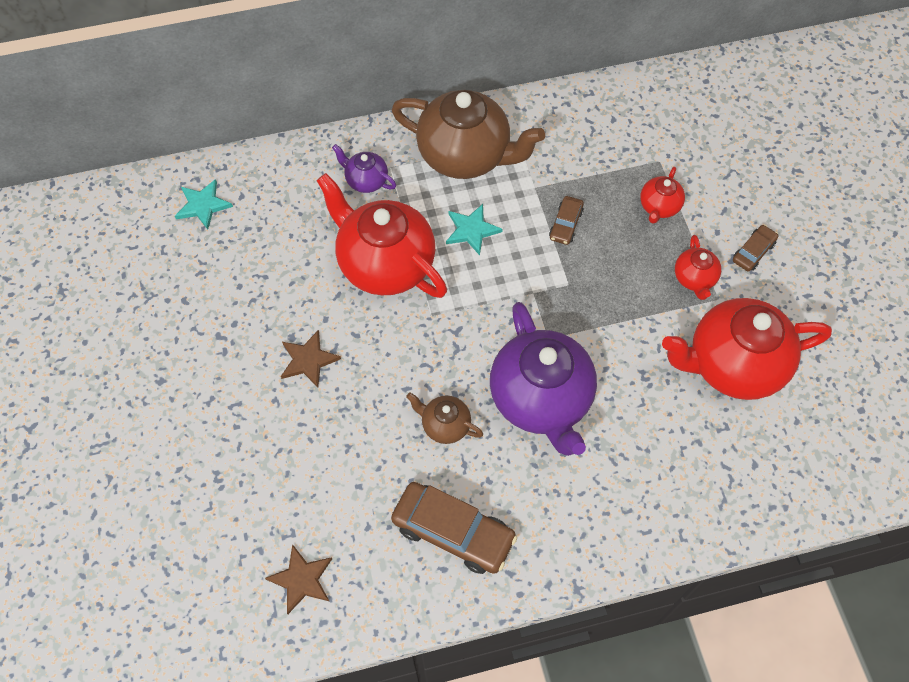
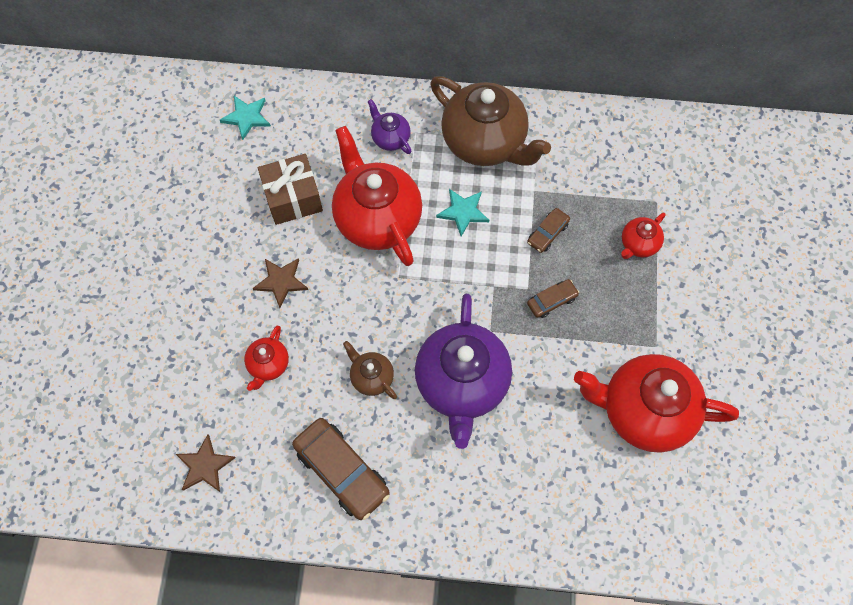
camera: 20 degrees right, 5 degrees up
red teapot [675,235,721,300] -> red teapot moved to [244,326,289,391]
brown car [733,225,778,272] -> brown car moved to [527,279,579,318]
none -> brown gift [258,154,323,225]

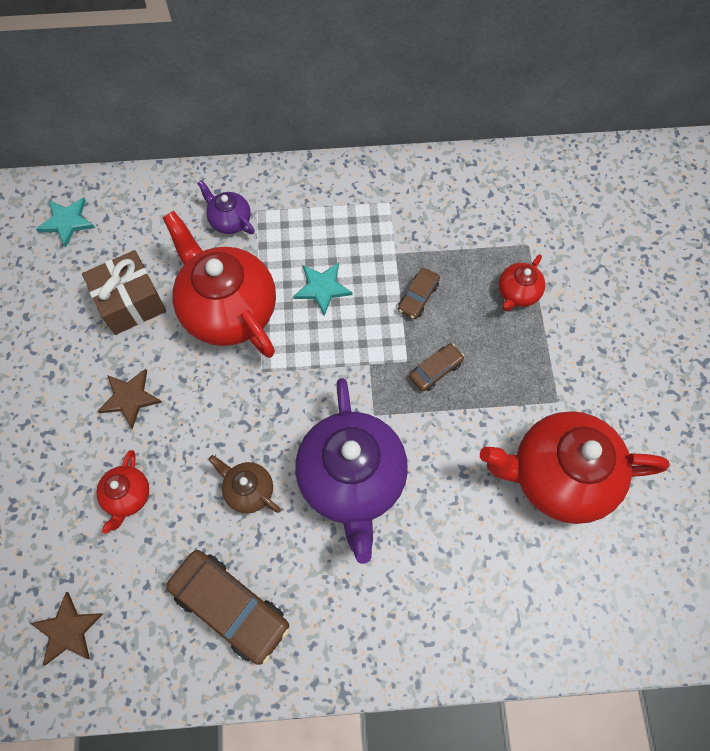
camera: 10 degrees left, 0 degrees up
brown teapot [430,76,551,166] -> none

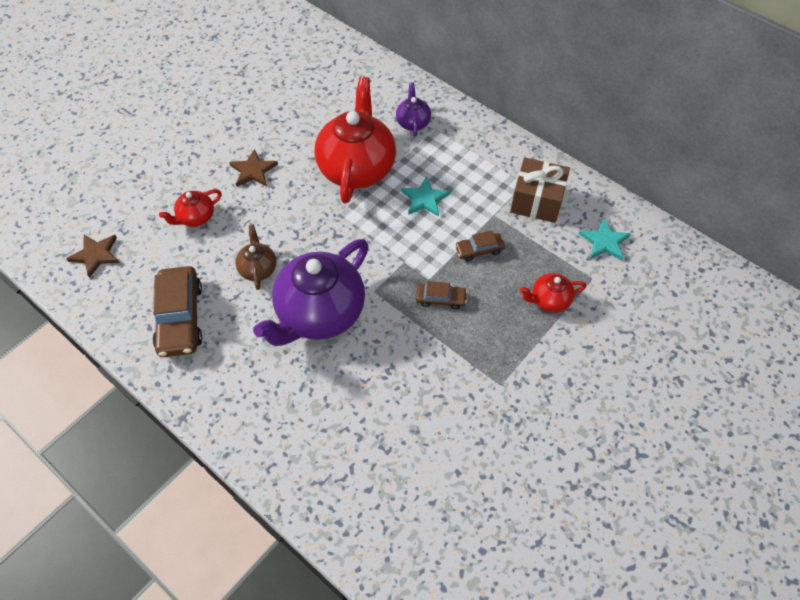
camera: 45 degrees right, 10 degrees down
turquoise star [36,197,95,248] -> turquoise star moved to [579,218,631,261]
brown gift [82,250,166,335] -> brown gift moved to [510,157,570,223]
red teapot [480,411,669,524] -> none

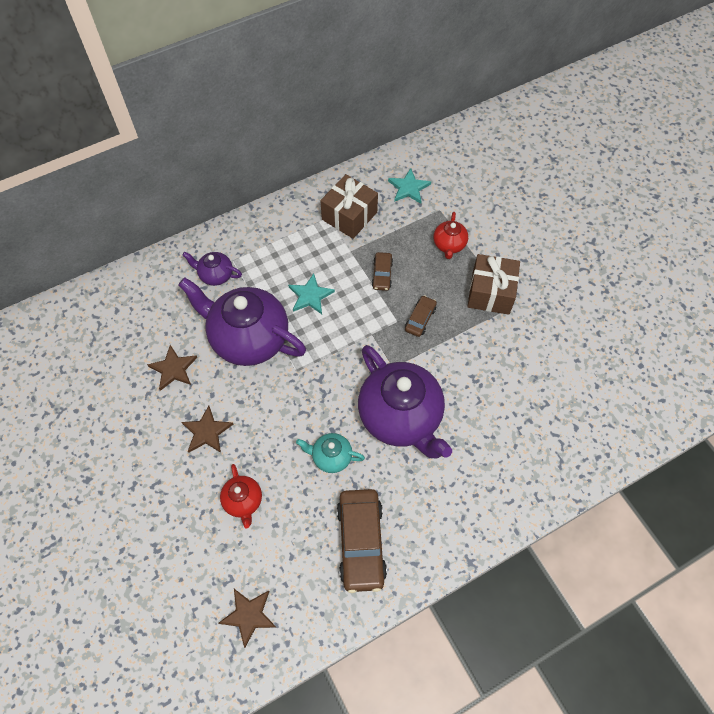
camera: 70 degrees left, 5 degrees up
brown car [153,266,202,357] -> brown car turned 75 degrees clockwise [337,489,387,593]
brown teapot [235,225,276,290] -> turquoise teapot [296,433,365,473]
red teapot [314,77,396,204] -> purple teapot [178,277,306,366]
none -> brown star [147,345,197,391]
none -> brown gift [467,254,520,315]

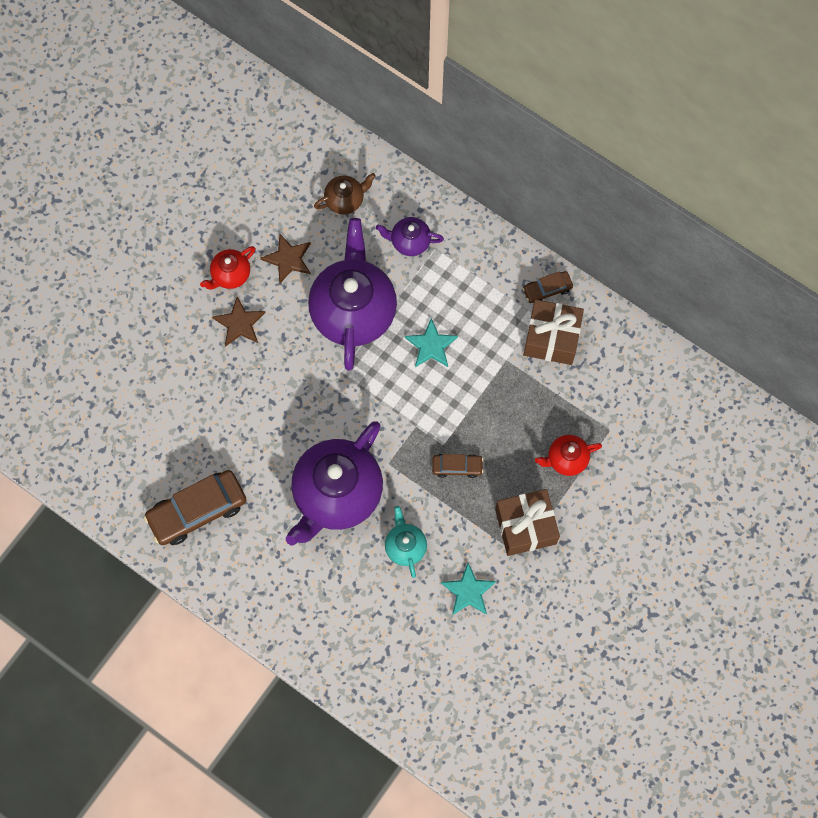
camera: 65 degrees right, 10 degrees up
purple teapot [182,252,242,286] -> purple teapot turned 75 degrees counterclockwise [376,217,444,256]
brown star [219,589,276,648] -> none
red teapot [220,464,262,529] -> red teapot moved to [200,246,255,290]
turquoise teapot [296,433,365,473] -> turquoise teapot moved to [385,506,427,578]
brown car [372,252,393,291] -> brown car moved to [522,271,573,303]
turquoise star [388,168,431,204] -> turquoise star moved to [441,563,496,615]
none -> brown teapot [314,173,376,215]

